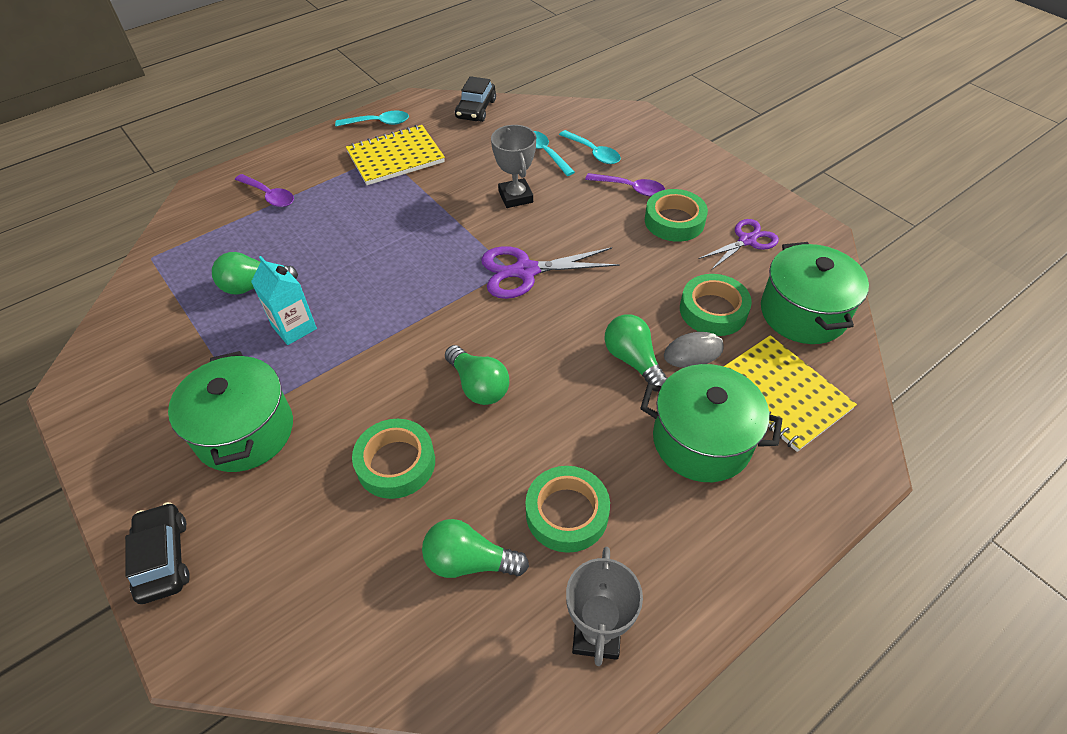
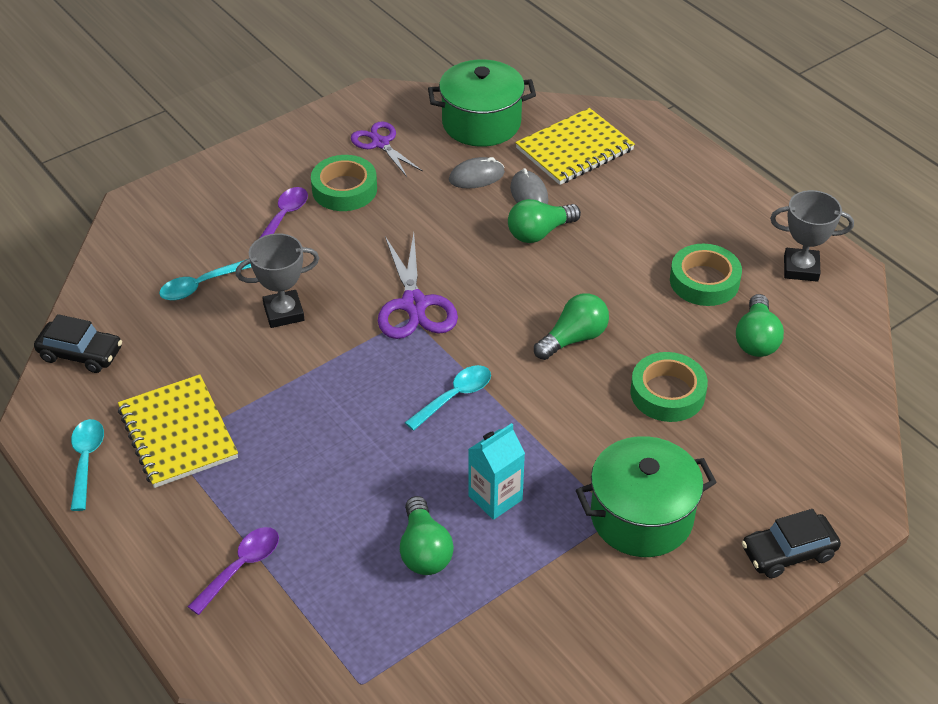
camera: 90 degrees left, 5 degrees down
turquoise spoon [559,130,621,164] -> turquoise spoon moved to [405,365,491,431]
green pot [640,364,782,482] -> none
green tape [680,274,752,336] -> grey mouse [449,157,505,189]

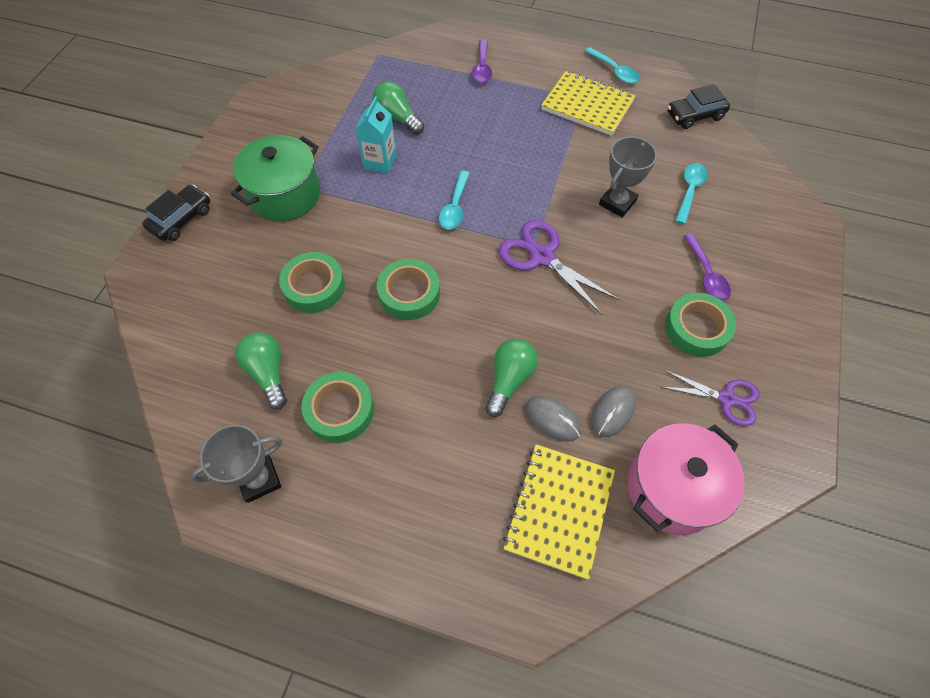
camera: 145 degrees right, 15 degrees up
green pot [428,59,536,147] -> pink pot [627,423,745,535]
green light bulb [534,293,609,360] -> green tape [377,259,440,320]

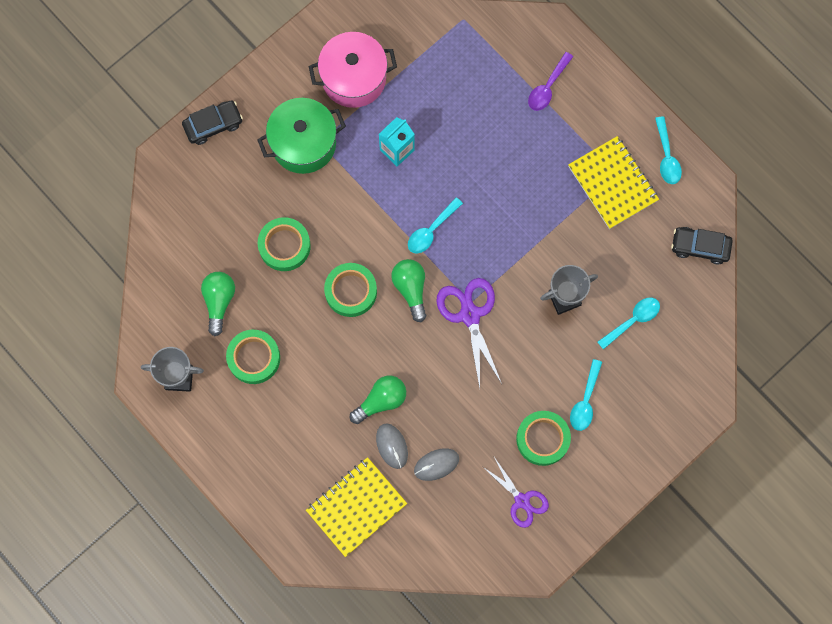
camera: 30 degrees right, 15 degrees up
green light bulb [372,82,424,134] -> green light bulb moved to [391,259,426,322]
pink pot [627,423,745,535] -> pink pot moved to [309,32,397,108]
purple spoon [684,234,731,301] -> turquoise spoon [570,359,602,431]

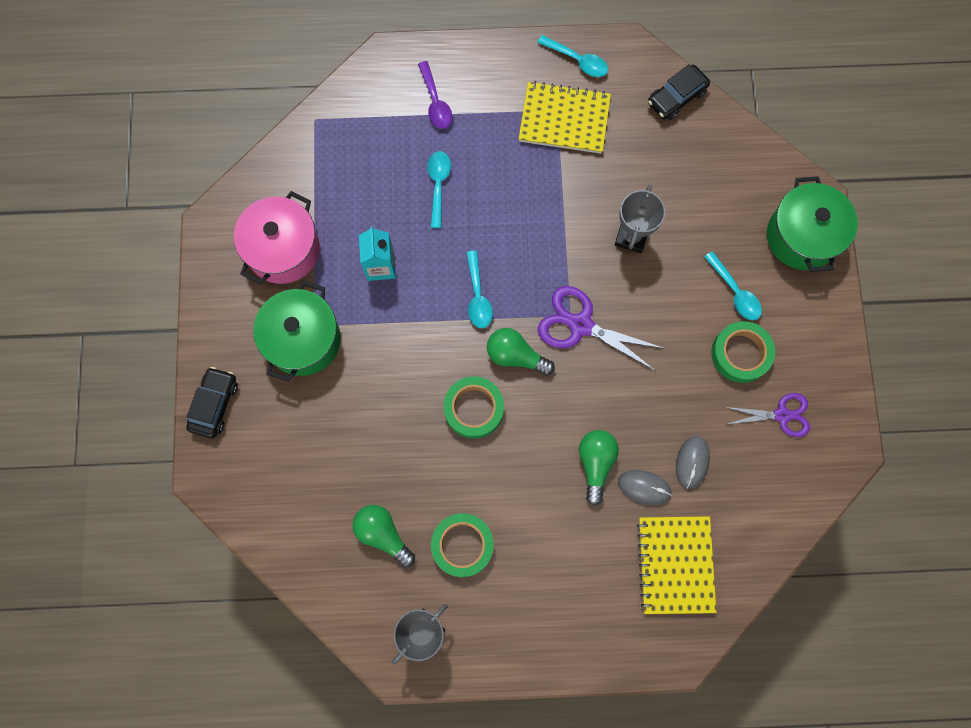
camera: 50 degrees left, 0 degrees up
green tape [258,217,311,271] -> none
turquoise spoon [598,298,660,350] -> turquoise spoon moved to [427,151,451,228]
none -> green pot [767,176,858,272]

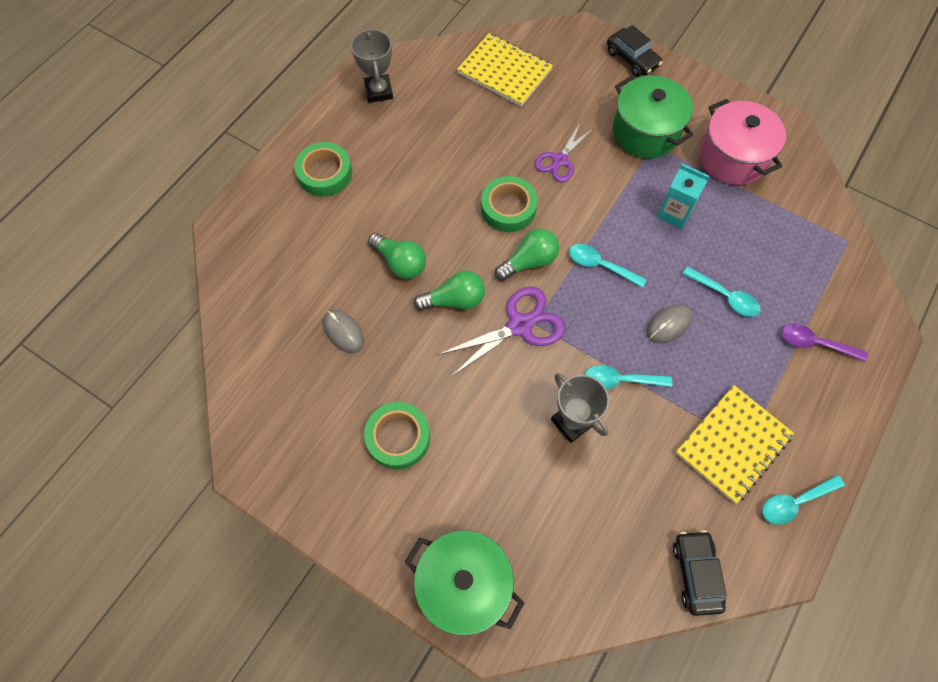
camera: 125 degrees right, 10 degrees down
green light bulb [352,505,415,567] -> green light bulb moved to [414,271,485,311]
green tape [431,513,494,577] -> green tape moved to [295,142,352,197]
grey mouse [618,470,672,505] -> grey mouse moved to [647,305,692,343]
yellow notebook [637,516,717,614] -> yellow notebook moved to [457,33,553,106]
turquoise spoon [704,251,762,320] -> turquoise spoon moved to [585,365,672,389]
purple scissors [725,393,810,437] -> purple scissors moved to [534,123,592,182]

